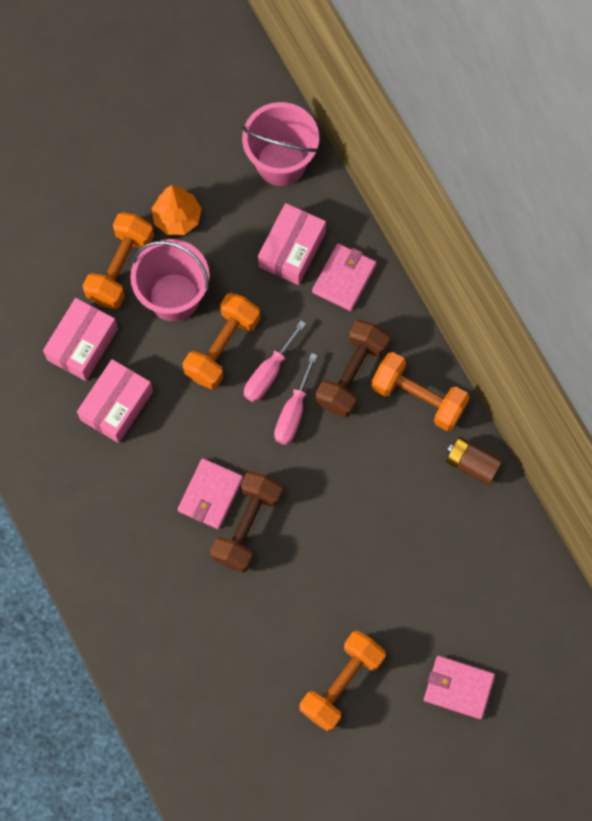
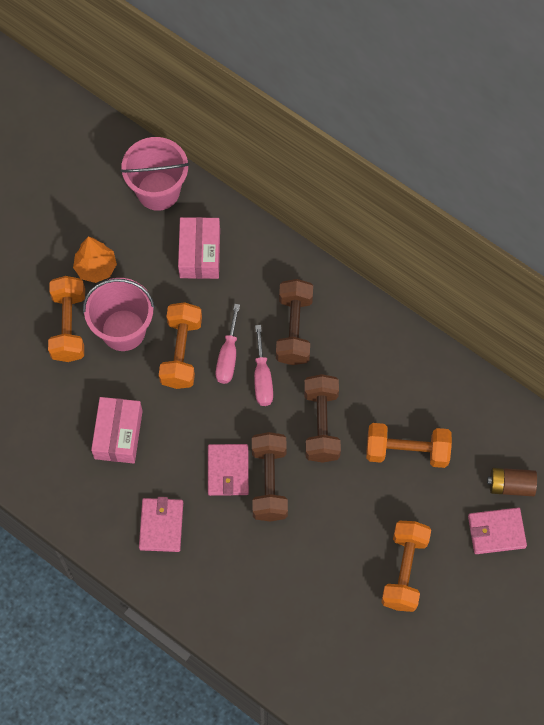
camera: 25 degrees left, 5 degrees down
pink box [43,298,118,381] -> none
pink wallet [312,243,376,311] -> pink wallet moved to [139,497,183,552]
orange dumbbell [371,352,470,431] -> orange dumbbell moved to [366,423,452,468]
brown battery [446,437,503,485] -> brown battery moved to [487,468,537,496]
none -> brown dumbbell [304,374,341,463]

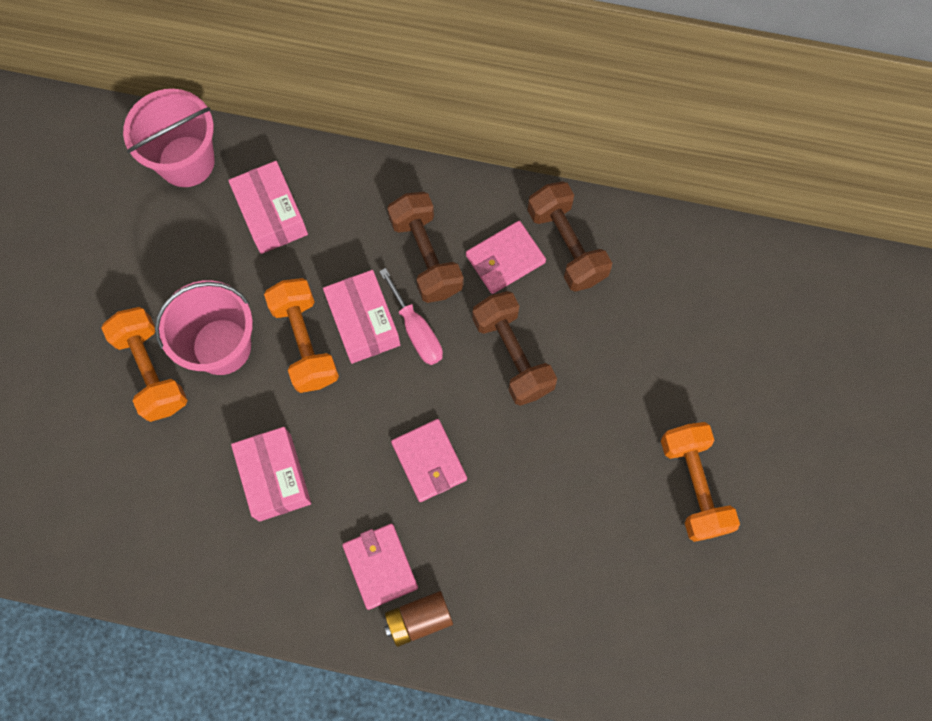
camera: 25 degrees left, 5 degrees up
orange tree [73,236,117,283] -> none
pink screwdriver [216,304,240,384] -> pink box [323,270,400,364]
brown dumbbell [252,432,288,522] -> brown dumbbell moved to [527,181,612,292]
orange dumbbell [366,423,452,468] -> none
pink wallet [468,508,527,554] -> pink wallet moved to [466,221,546,294]
brown battery [487,468,537,496] -> brown battery moved to [384,591,453,647]

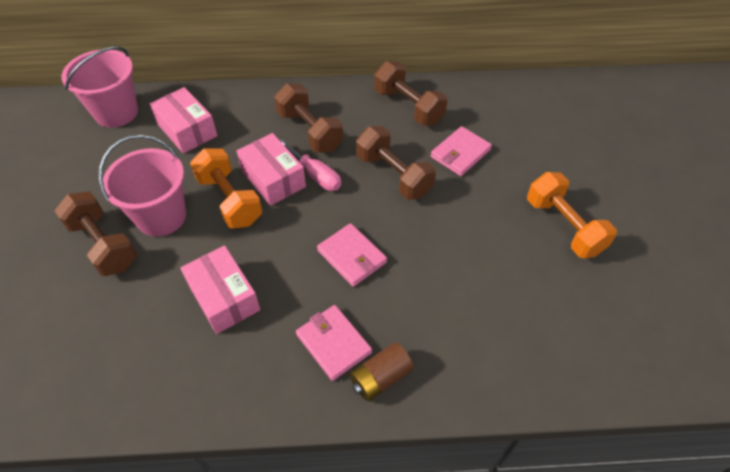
camera: 15 degrees left, 20 degrees down
orange dumbbell [101,307,188,422] -> brown dumbbell [55,191,137,276]
pink wallet [466,221,546,294] -> pink wallet moved to [430,126,492,176]

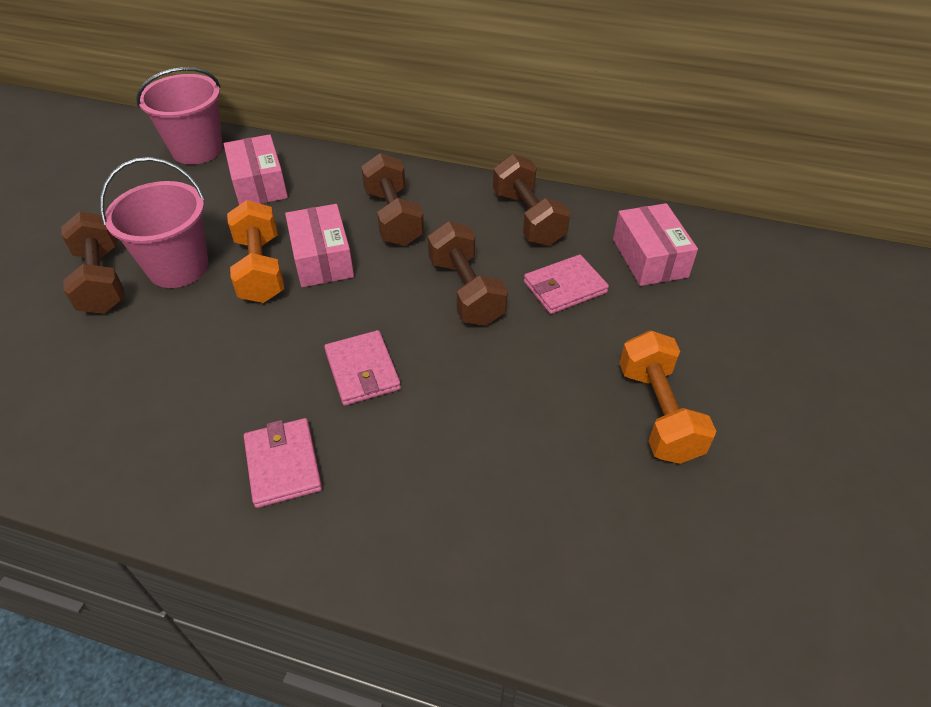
camera: 20 degrees right, 5 degrees down
pink box [180,245,260,334] -> pink box moved to [613,203,698,286]
pink screwdriver [280,139,341,191] -> none
brown battery [350,342,414,402] -> none

